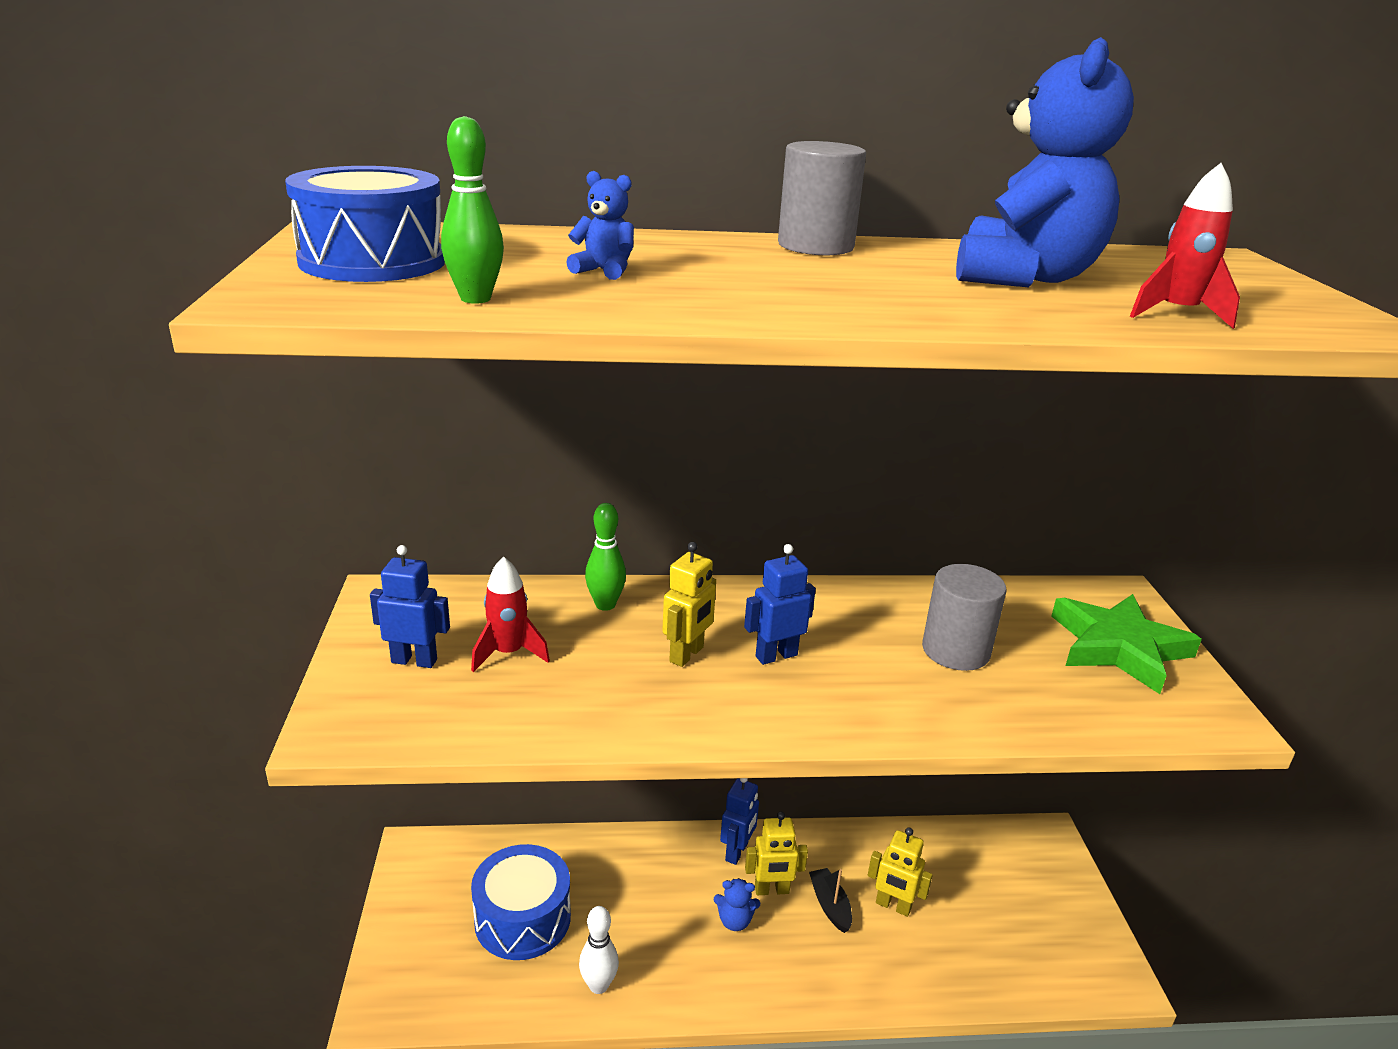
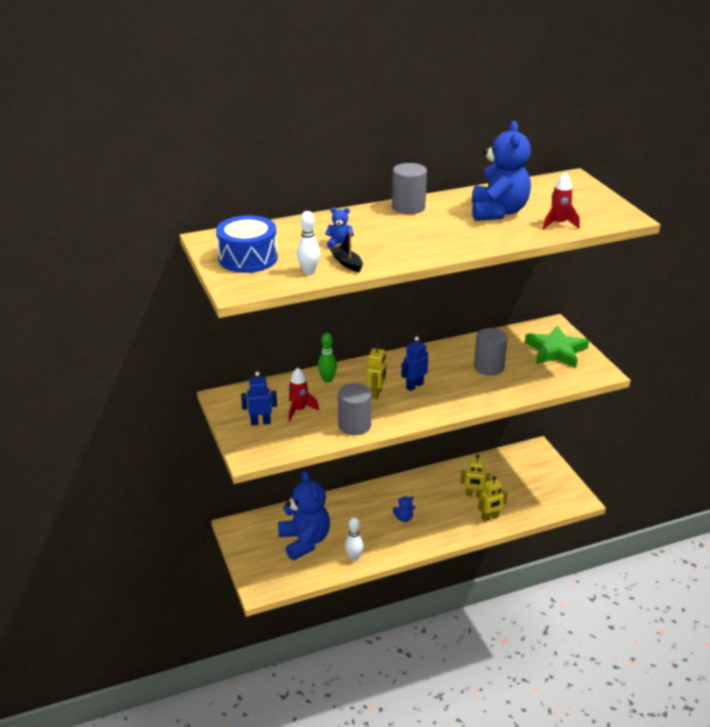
camera: 15 degrees left, 5 degrees up
green bowling pin [441,116,504,304] -> white bowling pin [297,211,320,275]
blue drum [471,844,571,960] -> blue teddy bear [278,470,330,560]
blue robot [720,778,759,865] -> none
yellow robot [745,812,808,895] -> yellow robot moved to [478,476,507,522]
black boat [809,868,852,933] -> black boat moved to [330,230,363,272]
none -> grey cylinder [338,383,372,435]

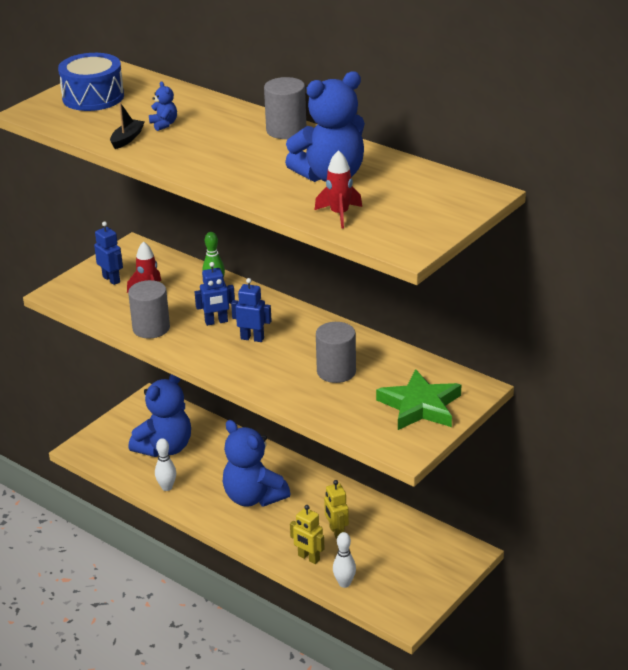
camera: 60 degrees right, 0 degrees up
white bowling pin [297,211,320,275] -> white bowling pin moved to [333,532,356,588]
yellow robot [367,344,386,400] -> blue robot [195,262,235,326]
blue teddy bear [393,496,415,522] -> blue teddy bear [223,420,290,507], size x2.46

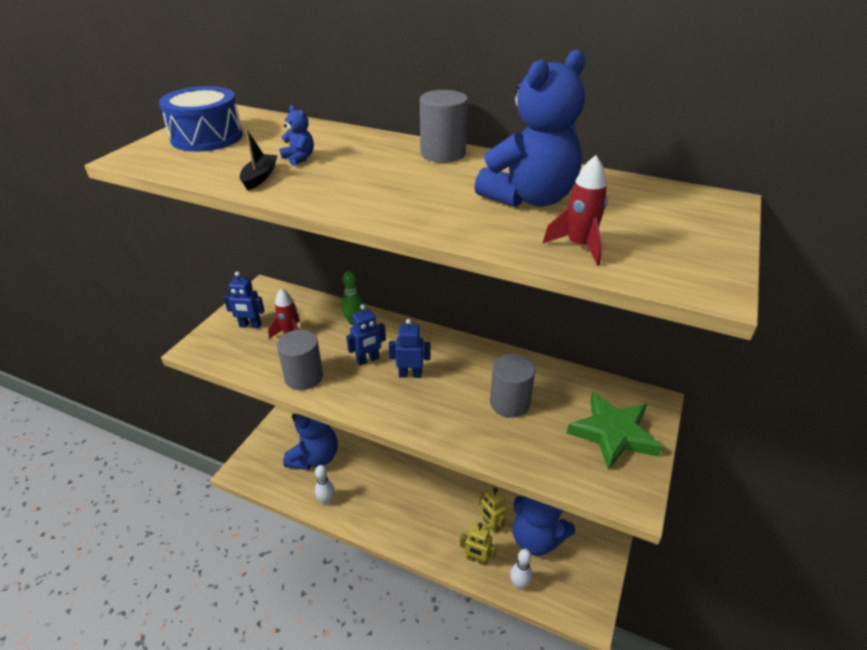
camera: 15 degrees left, 5 degrees up
blue robot [94,222,123,285] -> blue robot turned 150 degrees clockwise [224,271,265,329]
blue teddy bear [223,420,290,507] -> blue teddy bear moved to [513,496,576,556]

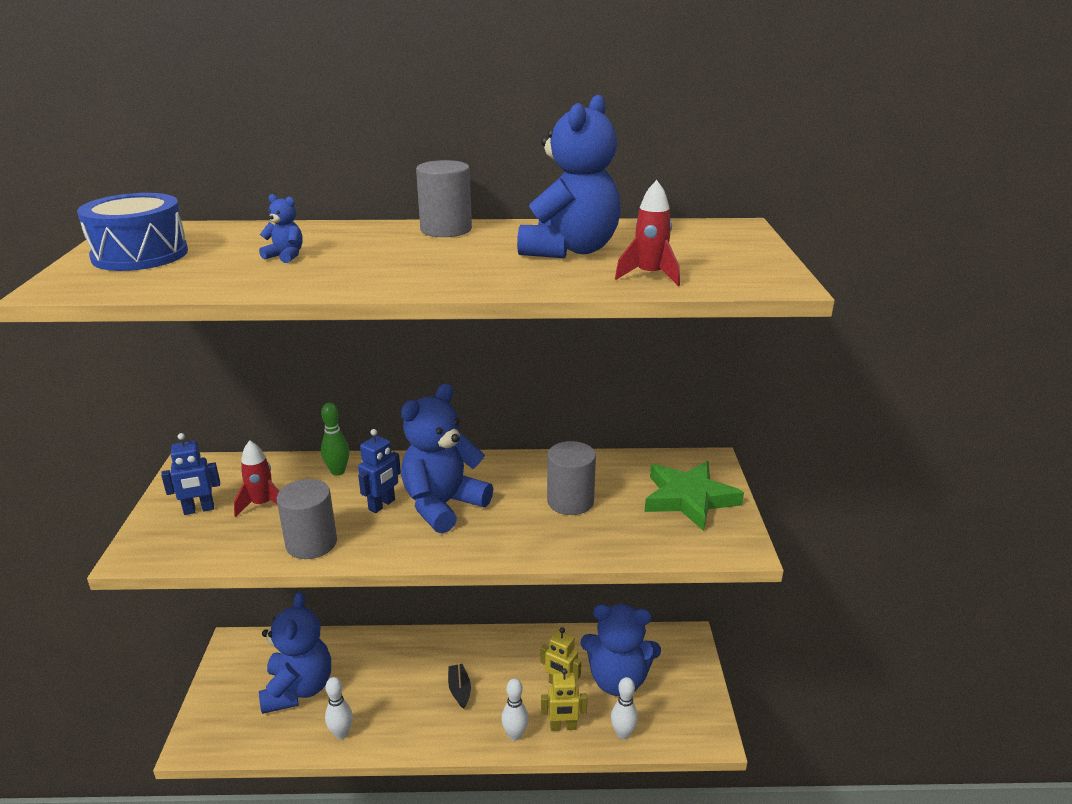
camera: 25 degrees left, 10 degrees down
black boat [240,129,277,190] -> black boat moved to [448,663,471,709]
blue robot [389,319,430,378] -> blue teddy bear [401,383,493,534]
none -> white bowling pin [501,678,529,741]

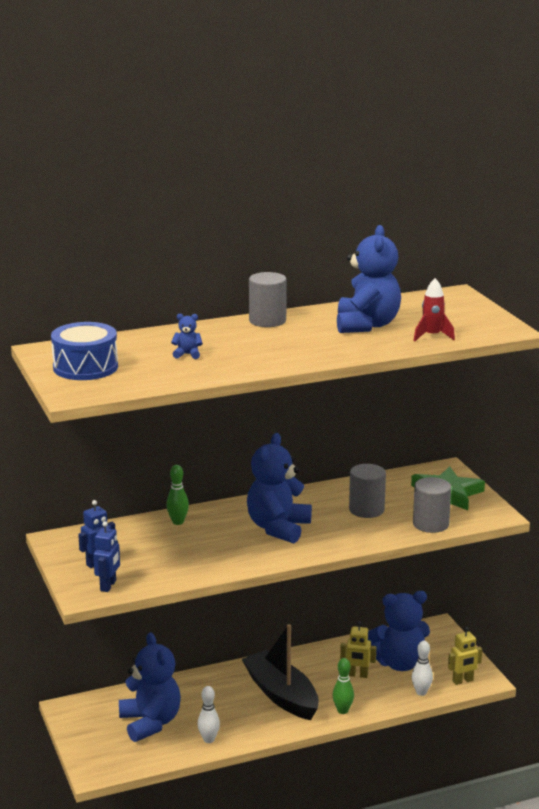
camera: 20 degrees left, 5 degrees down
red rocket [234,440,279,517] -> none
grey cylinder [277,479,337,559] -> grey cylinder moved to [413,477,451,533]
blue robot [358,429,401,513] -> blue robot moved to [93,521,120,592]
black boat [448,663,471,709] -> black boat [242,624,319,720], size x2.46
white bowling pin [501,678,529,741] -> green bowling pin [333,658,354,714]
yellow robot [541,668,587,731] -> yellow robot moved to [448,627,482,685]

